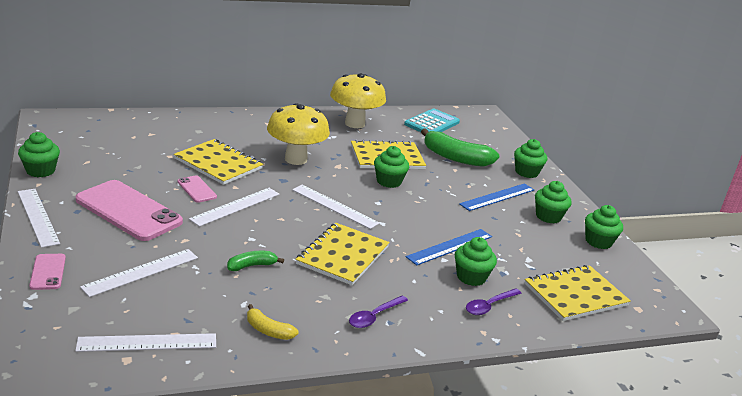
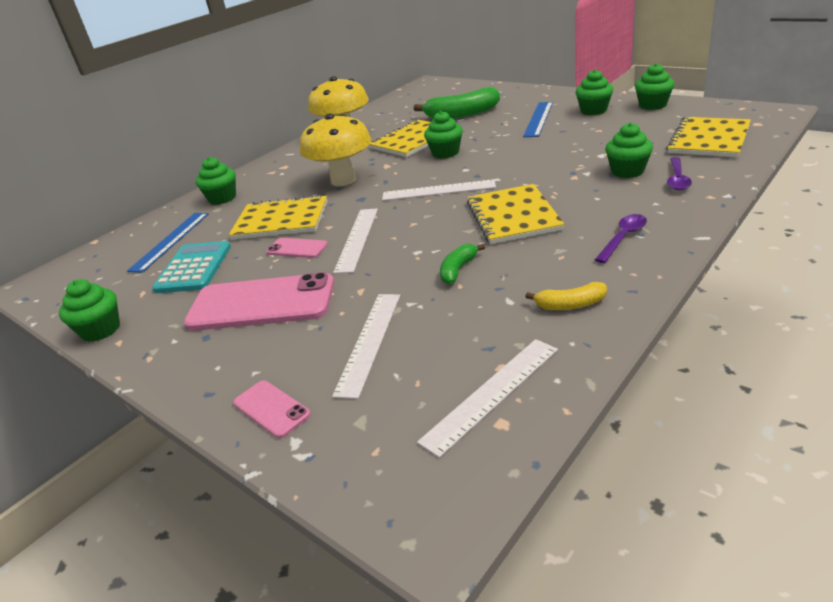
camera: 25 degrees left, 5 degrees up
white ruler [18,189,60,248] -> none
purple spoon [349,296,408,328] -> purple spoon turned 150 degrees counterclockwise [595,214,647,263]
turquoise calculator [404,109,460,132] -> turquoise calculator moved to [152,241,231,293]
blue ruler [406,229,492,265] -> blue ruler moved to [127,213,209,273]
green cupcake [514,139,547,178] -> green cupcake moved to [196,157,236,205]

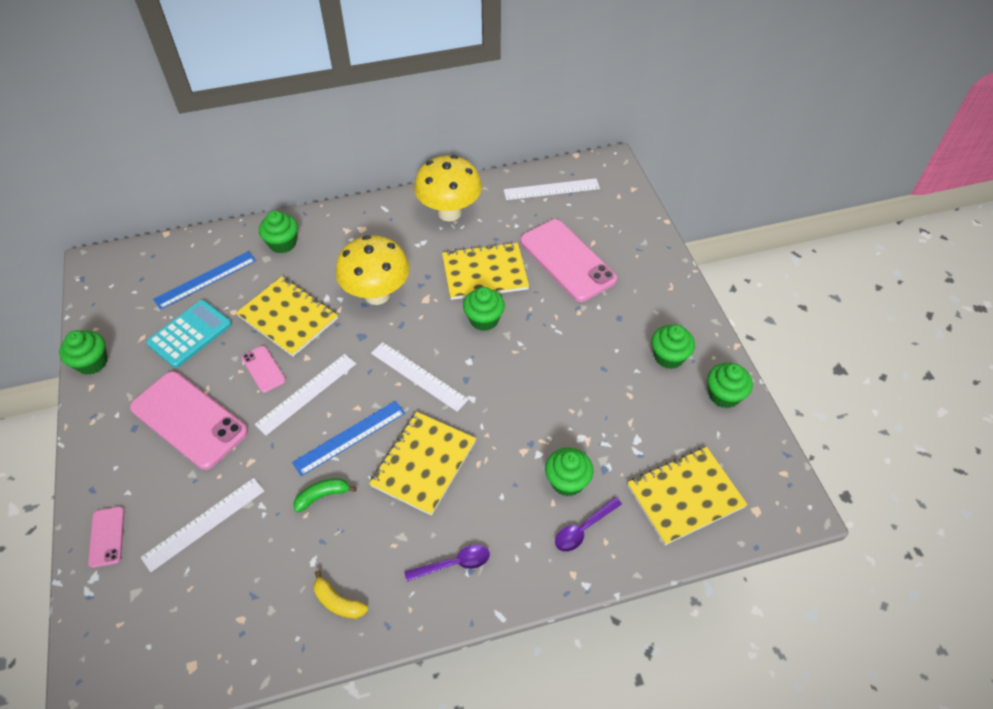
camera: 30 degrees right, 20 degrees up
green banana [414,87,500,119] -> pink phone [520,219,617,302]
white ruler [417,339,558,458] -> white ruler moved to [504,178,600,200]
blue ruler [523,102,553,137] -> blue ruler moved to [292,401,405,476]

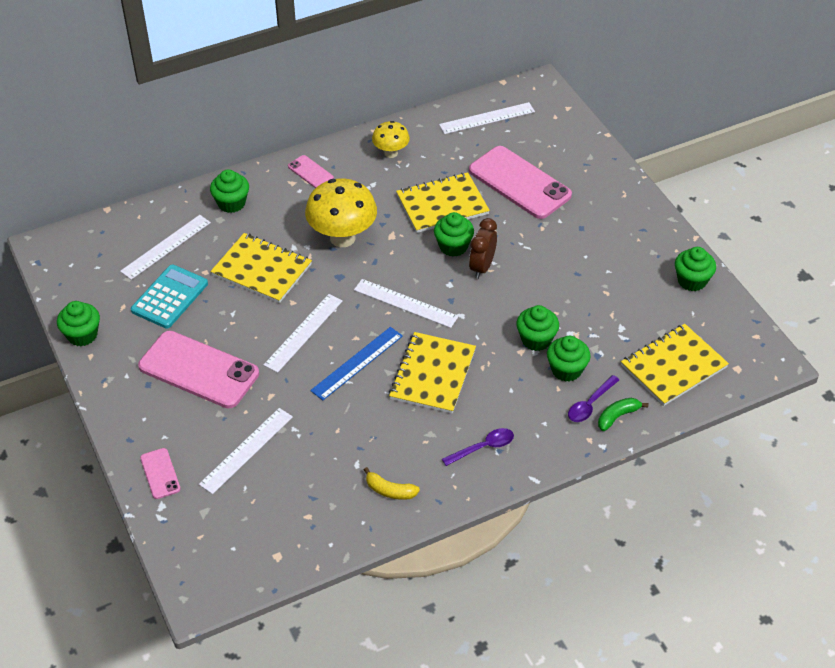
camera: 10 degrees left, 5 degrees down
blue ruler [153,251,256,310] -> white ruler [120,215,211,280]
pink phone [242,346,286,393] -> pink phone moved to [288,155,334,188]
green banana [293,478,357,513] -> green banana moved to [598,398,648,431]
yellow mushroom [414,155,482,221] -> yellow mushroom [372,121,410,158], size x0.56
green cupcake [651,325,695,369] -> green cupcake moved to [516,305,559,351]
none -> brown clock [469,218,497,279]

